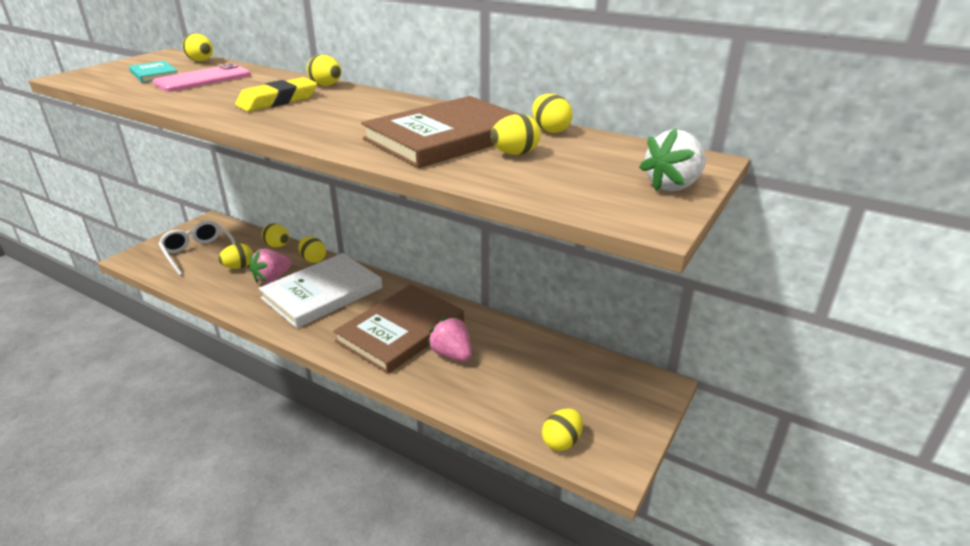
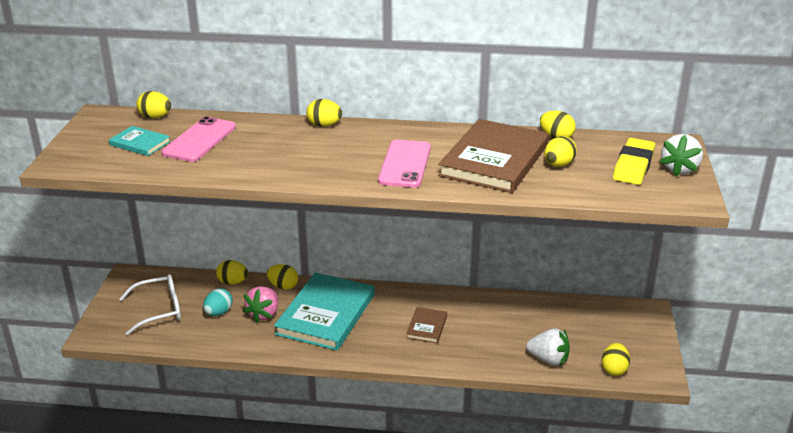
camera: 25 degrees left, 0 degrees up
white glasses [158,221,236,276] -> white glasses turned 135 degrees clockwise [119,274,181,335]
yellow egg [218,244,253,269] -> turquoise egg [203,288,233,316]
yellow eraser [235,77,317,112] -> yellow eraser moved to [613,138,655,185]
white book [258,253,382,328] -> turquoise book [274,273,375,351]
brown book [333,285,464,374] -> brown book [406,307,447,343], size x0.47
pink strawberry [427,316,472,362] -> none
none -> pink phone [378,140,431,188]
none -> white strawberry [526,328,570,366]

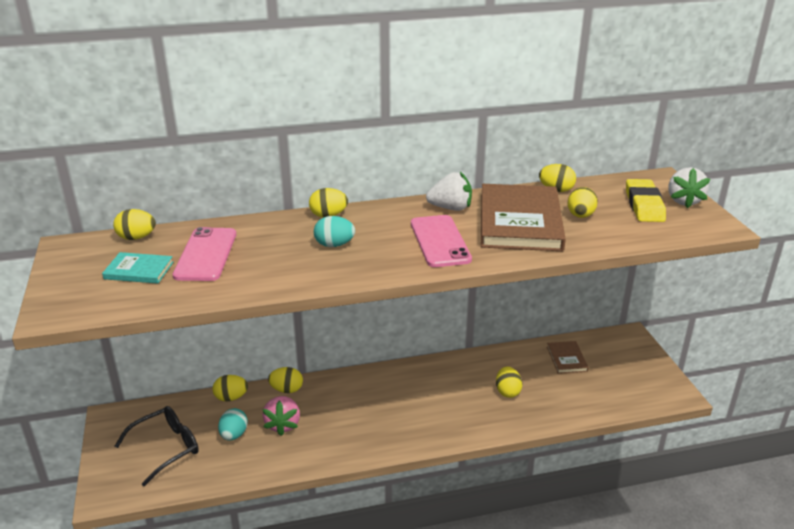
camera: 20 degrees left, 0 degrees up
white glasses [119,274,181,335] -> black glasses [115,406,199,486]
turquoise book [274,273,375,351] -> none
brown book [406,307,447,343] -> brown book moved to [547,341,589,374]
white strawberry [526,328,570,366] -> white strawberry moved to [426,172,472,211]
yellow egg [602,343,630,376] -> yellow egg moved to [496,367,522,398]
none -> turquoise egg [314,216,355,247]

